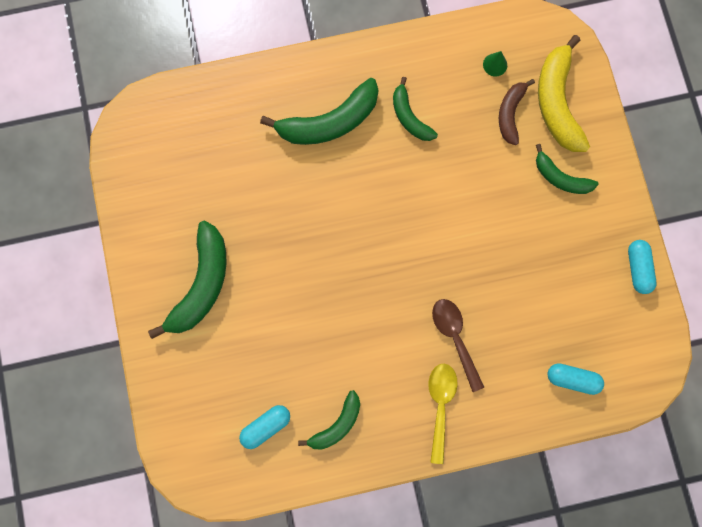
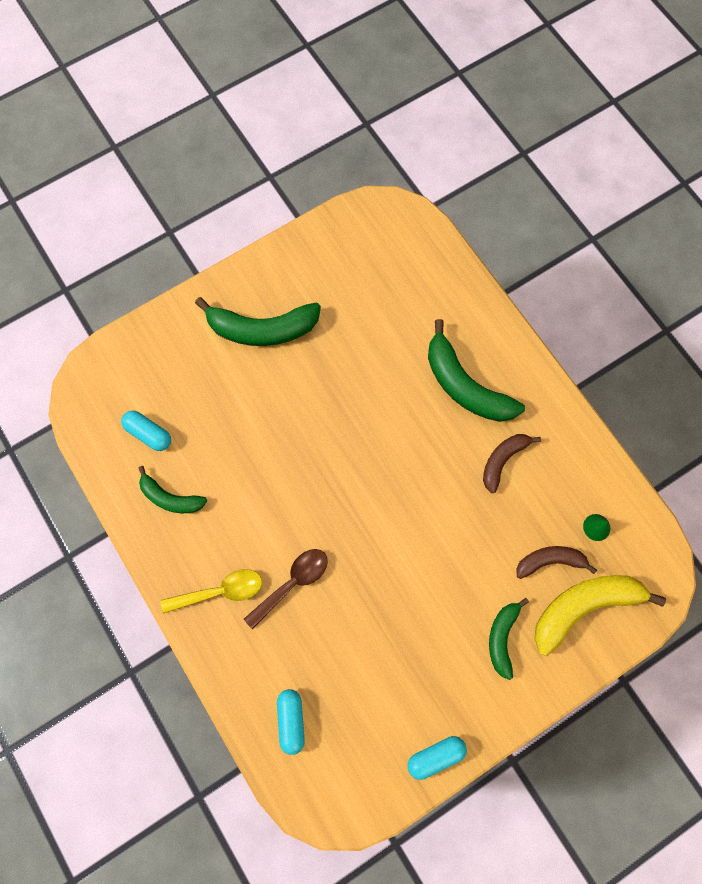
camera: 70 degrees right, 5 degrees down
green banana [393,77,438,141] -> brown banana [483,434,541,493]

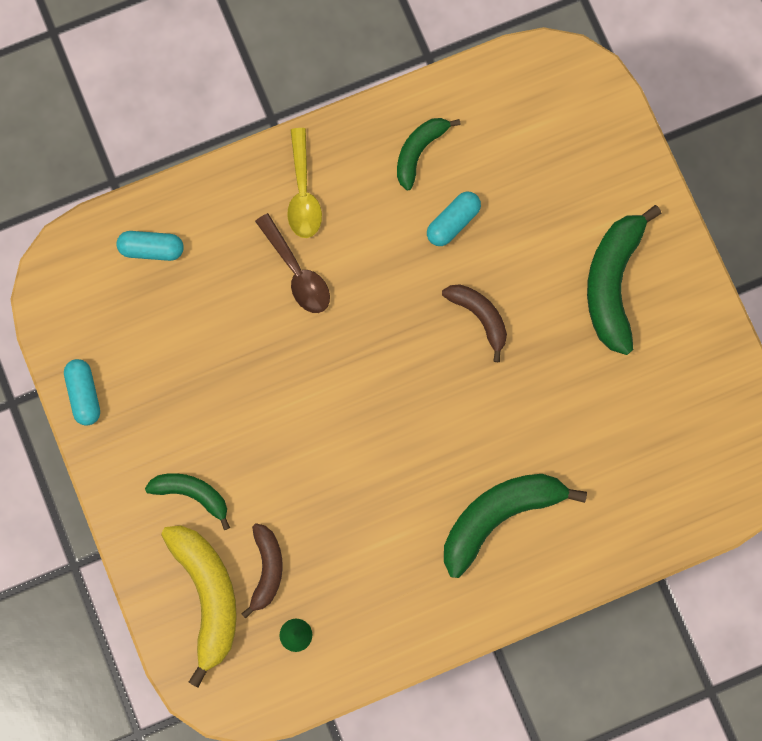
camera: 100 degrees right, 5 degrees up
turquoise capsule [121,410,171,451] -> turquoise capsule moved to [427,192,481,246]
brown banana [483,434,541,493] -> brown banana moved to [442,284,507,362]

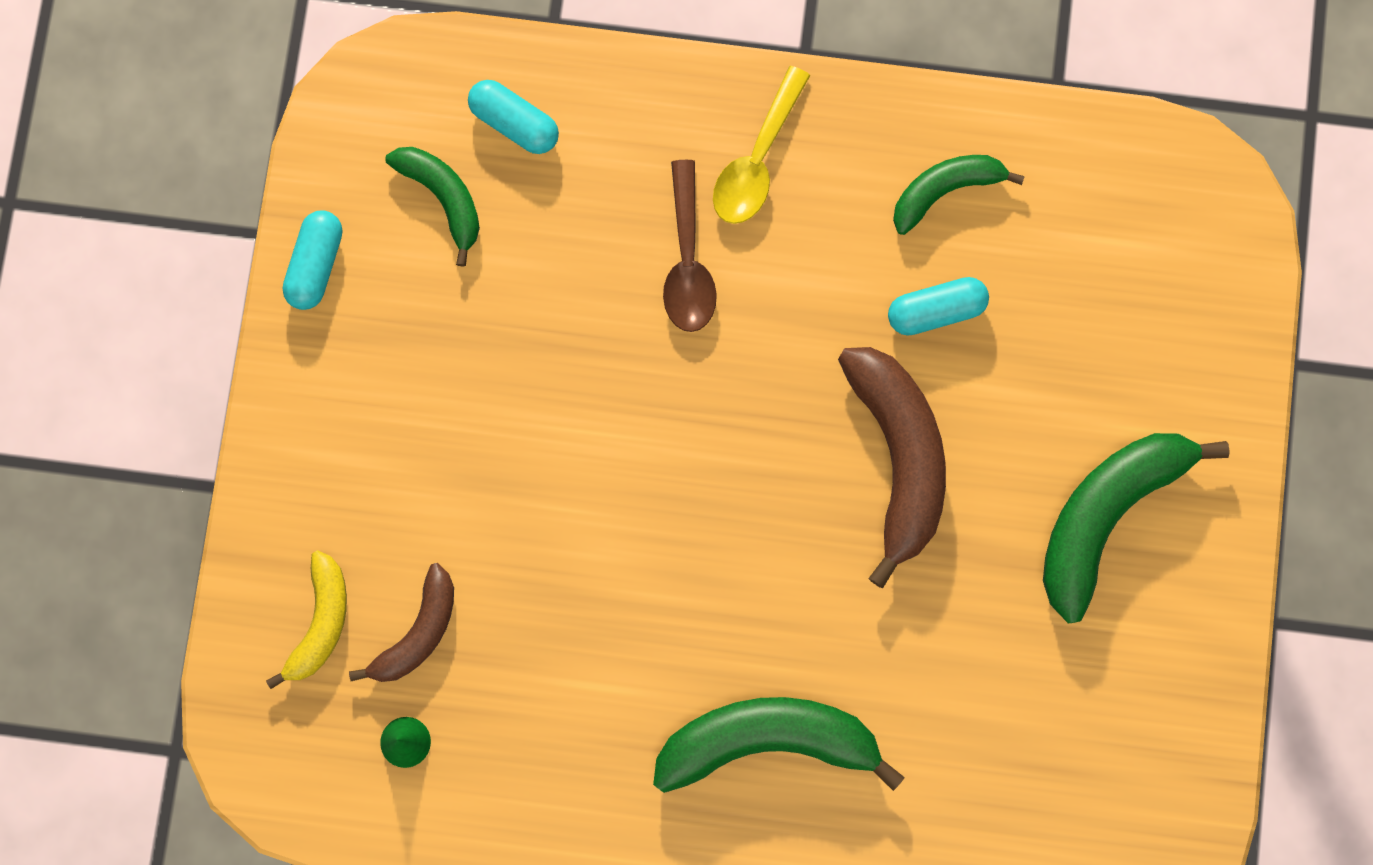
camera: 30 degrees right, 0 degrees up
green banana [145,473,230,530] -> green banana moved to [386,147,480,267]
yellow banana [161,526,237,688] -> yellow banana [266,550,347,689], size x0.59
brown banana [442,284,507,362] -> brown banana [838,347,946,588], size x1.70

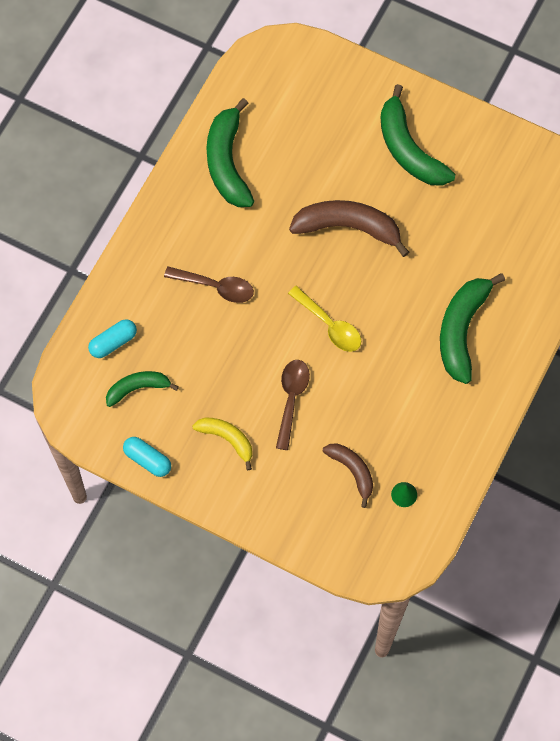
camera: 70 degrees left, 10 degrees down
yellow banana [266,550,347,689] -> yellow banana moved to [192,417,252,470]
yellow spoon [713,66,811,224] -> yellow spoon moved to [288,286,361,352]
turquoise capsule [888,277,989,336] -> none
green banana [893,155,1024,235] -> green banana [206,98,254,207], size x1.70
none -> brown spoon [276,360,310,450]

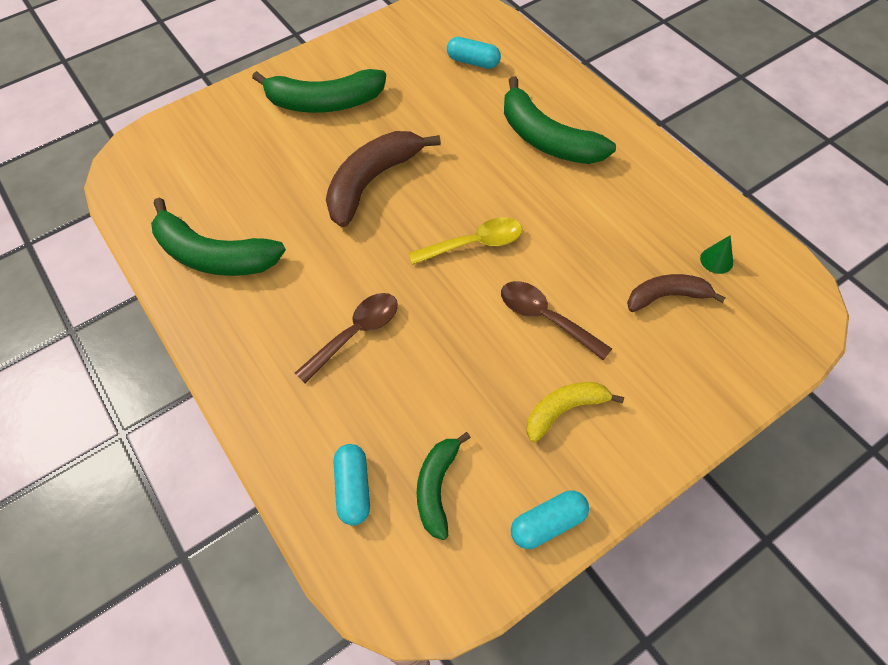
camera: 60 degrees left, 10 degrees down
none -> turquoise capsule [447,37,501,69]

